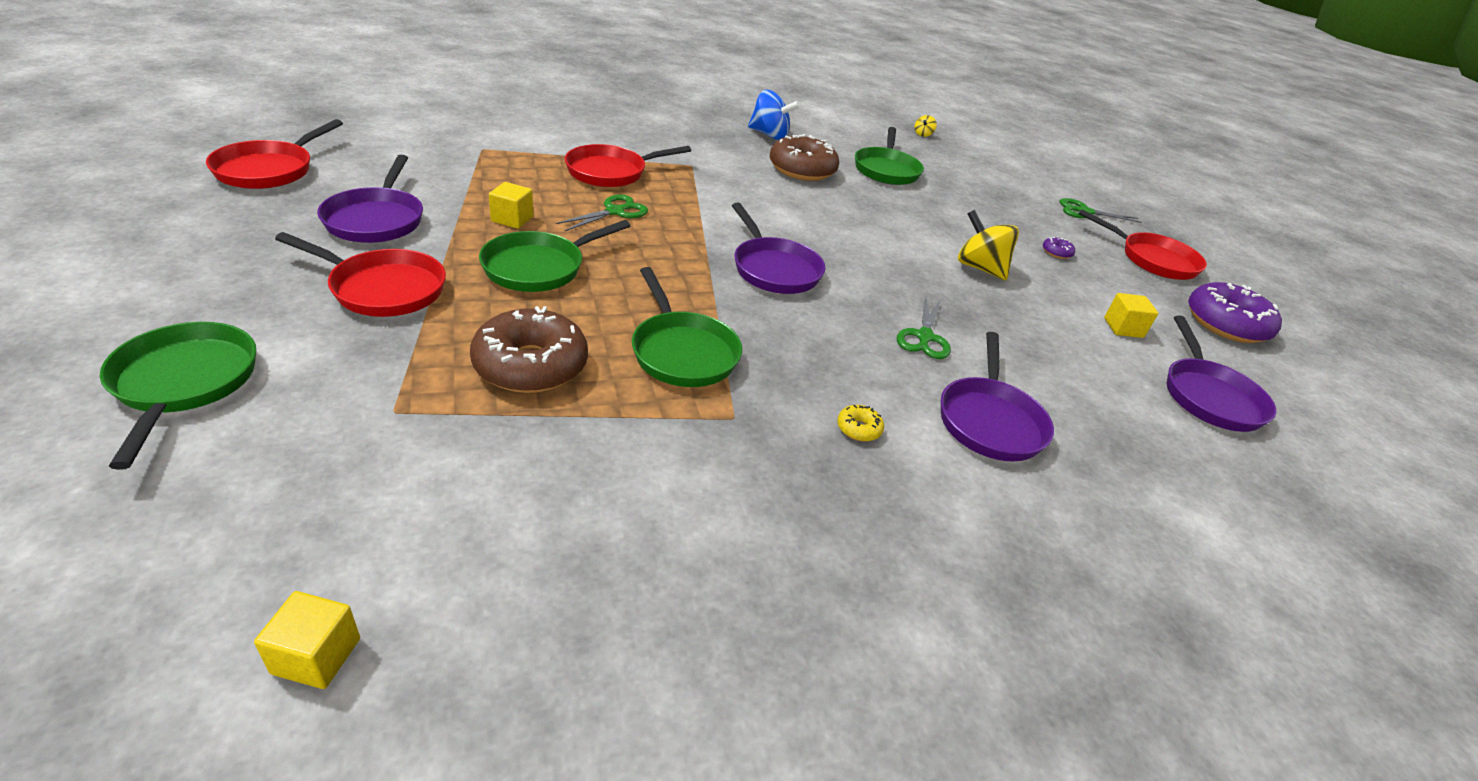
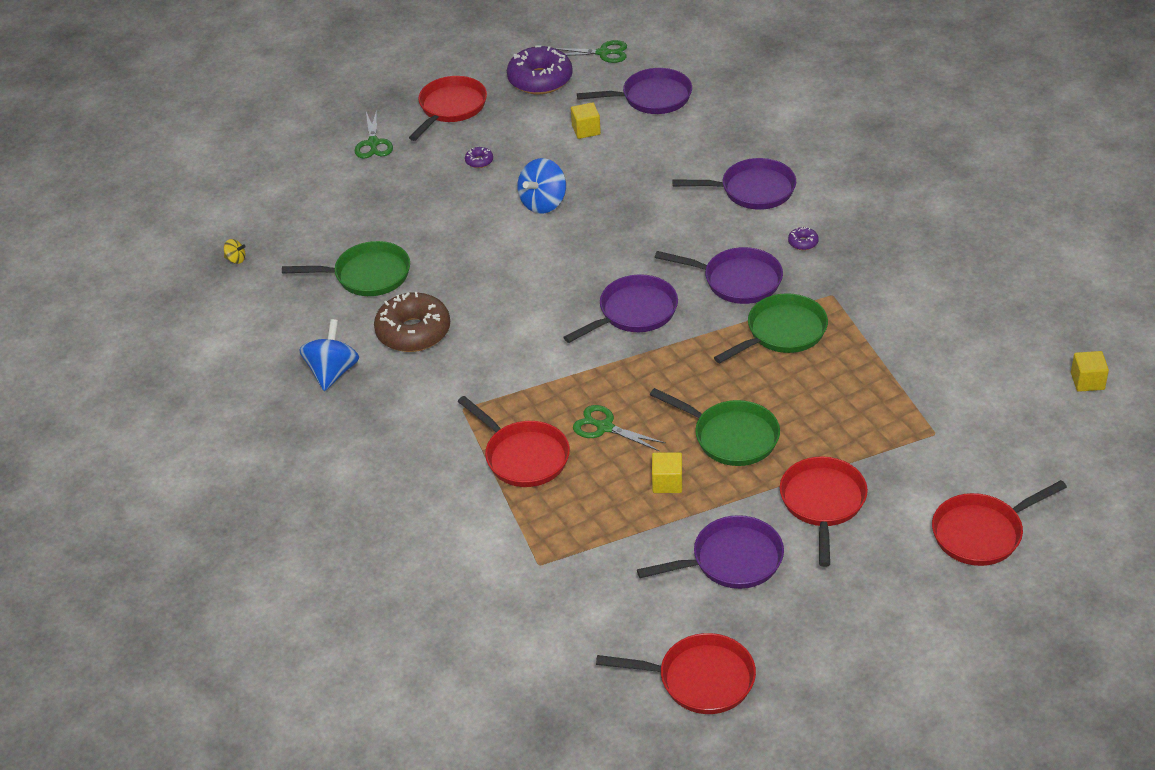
camera: 95 degrees left, 5 degrees up
green pan [100,322,256,470] -> red pan [932,480,1067,566]
brown donut [470,306,588,393] -> none
yellow donut [837,405,884,442] -> purple donut [788,227,819,250]
green scissors [897,298,951,359] -> green scissors moved to [555,40,627,63]
yellow spinning top [958,210,1019,280] -> blue spinning top [517,158,566,214]
none -> purple pan [655,247,783,304]

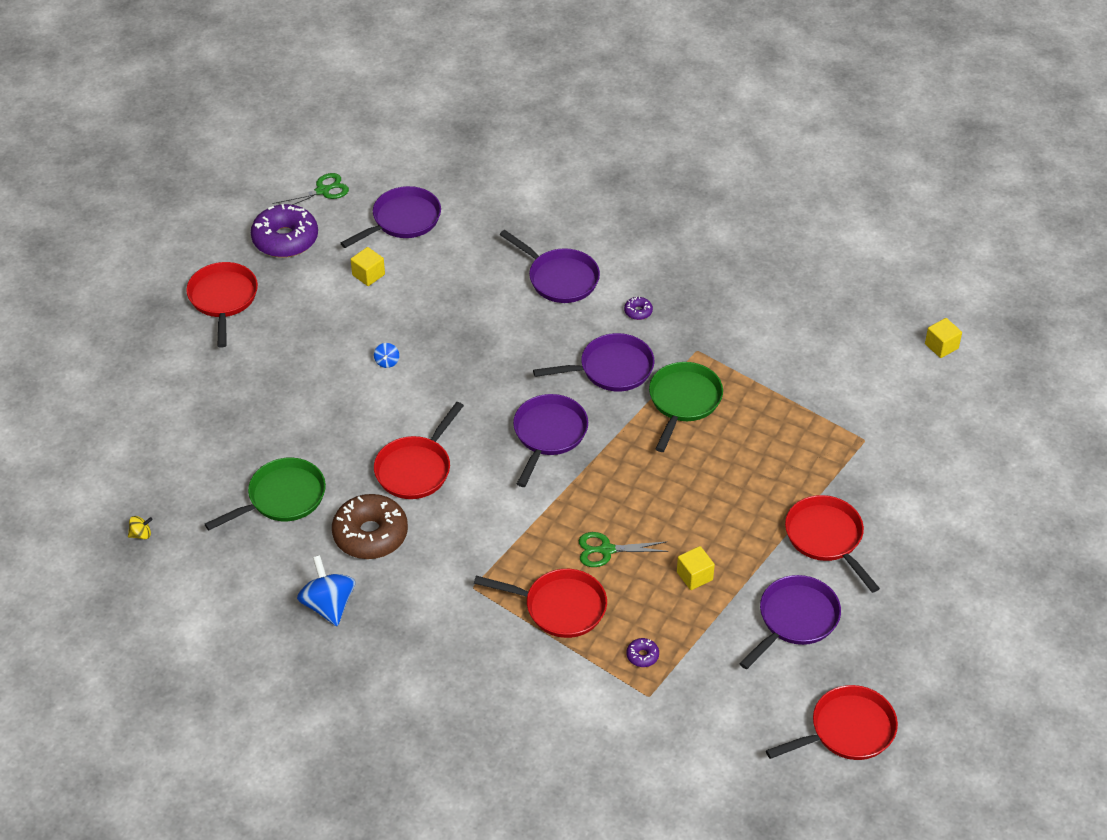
camera: 35 degrees left, 5 degrees up
green scissors [355,109,393,159] -> none
purple donut [465,147,493,168] -> purple donut moved to [627,638,659,667]
blue spinning top [517,158,566,214] -> blue spinning top [374,343,399,368], size x0.47
green pan [650,388,780,466] -> none
purple pan [672,158,796,210] -> purple pan turned 75 degrees clockwise [500,230,600,303]
red pan [932,480,1067,566] -> red pan moved to [374,402,464,499]

